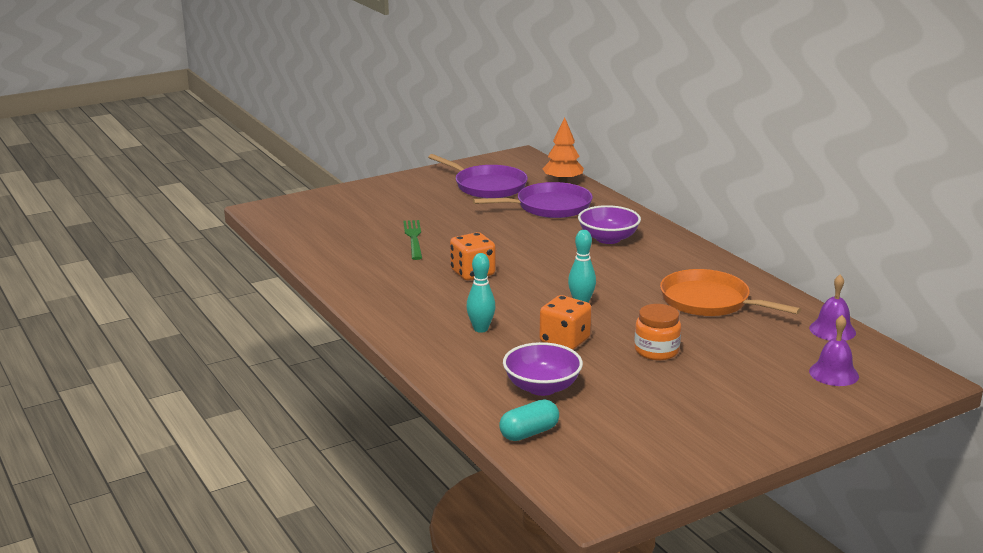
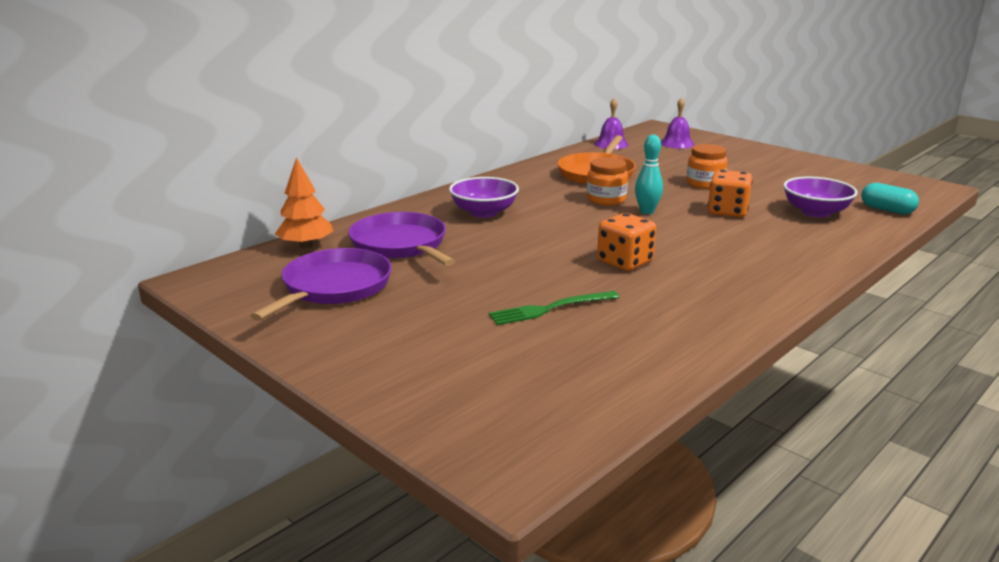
camera: 105 degrees left, 0 degrees up
turquoise bowling pin [466,253,496,333] -> none
none -> orange jar [587,158,628,205]

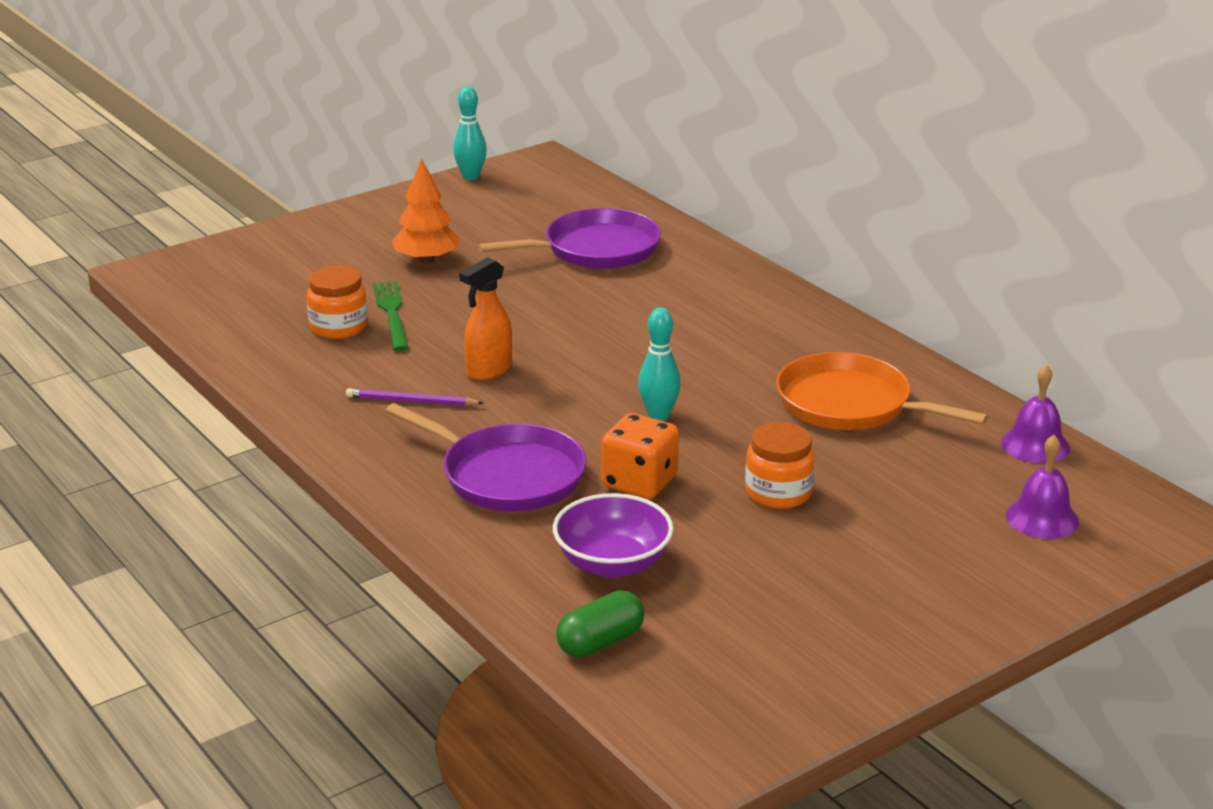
camera: 100 degrees right, 5 degrees up
purple pan [250,248,392,321] -> purple pan moved to [386,403,586,511]
orange tree [275,157,333,249] -> orange tree moved to [392,158,460,264]
purple bowl [449,177,519,218] -> none
orange jar [587,158,628,205] -> orange jar moved to [307,266,368,339]
orange dice [597,213,656,271] -> orange spray bottle [459,257,512,380]
turquoise capsule [861,183,919,214] -> green capsule [556,591,645,657]
none -> purple pencil [346,388,483,406]
none -> turquoise bowling pin [453,86,487,180]

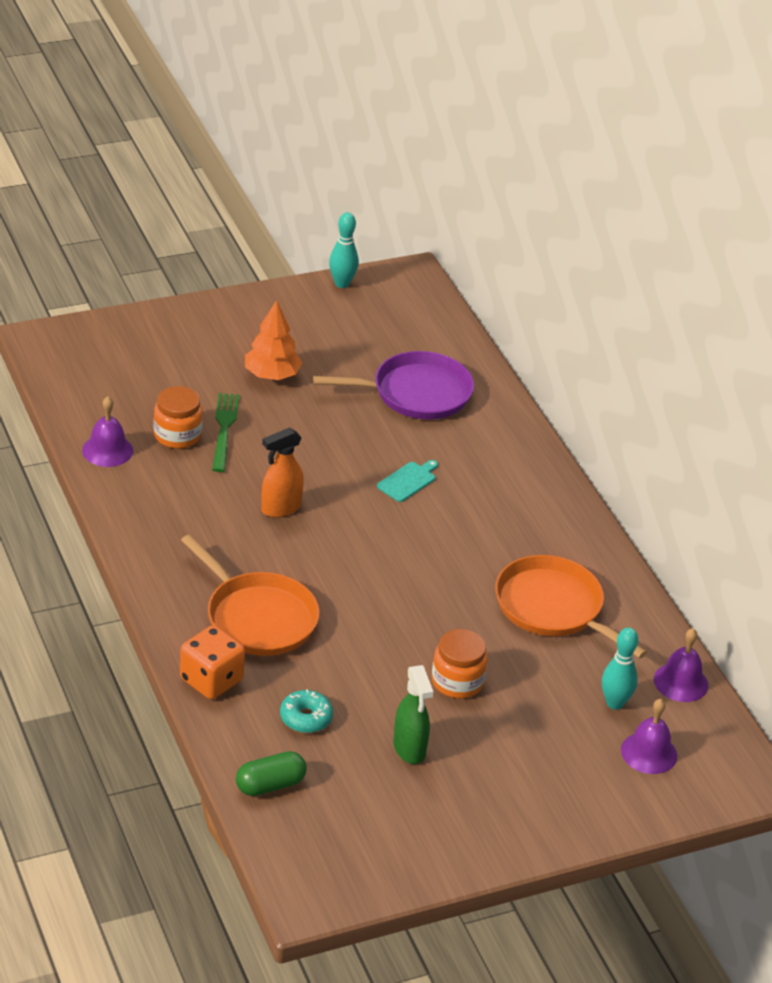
camera: 10 degrees right, 10 degrees up
purple pencil [346,388,483,406] -> none
purple pan [386,403,586,511] -> orange pan [181,535,320,656]
purple bowl [553,493,674,577] -> turquoise donut [280,689,333,733]
orange dice [602,413,679,499] -> orange dice moved to [180,625,245,699]
turquoise bowling pin [638,308,681,421] -> turquoise bowling pin moved to [602,627,638,710]
none -> purple bell [82,396,133,467]
none -> turquoise cutting board [377,460,438,502]
none -> green spray bottle [393,665,433,764]

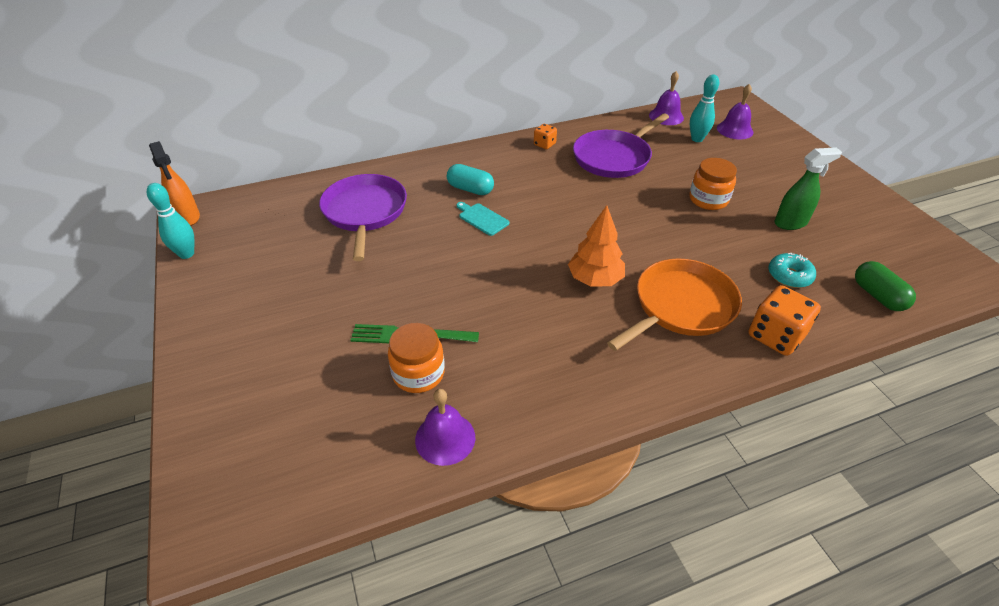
camera: 85 degrees left, 5 degrees up
orange tree [245,300,302,380] -> orange tree moved to [568,205,625,287]
orange spray bottle [261,427,304,517] -> orange spray bottle moved to [149,141,200,226]
orange pan [495,555,647,659] -> purple pan [573,113,669,178]
none -> turquoise capsule [447,164,494,195]
none -> orange dice [534,124,557,149]

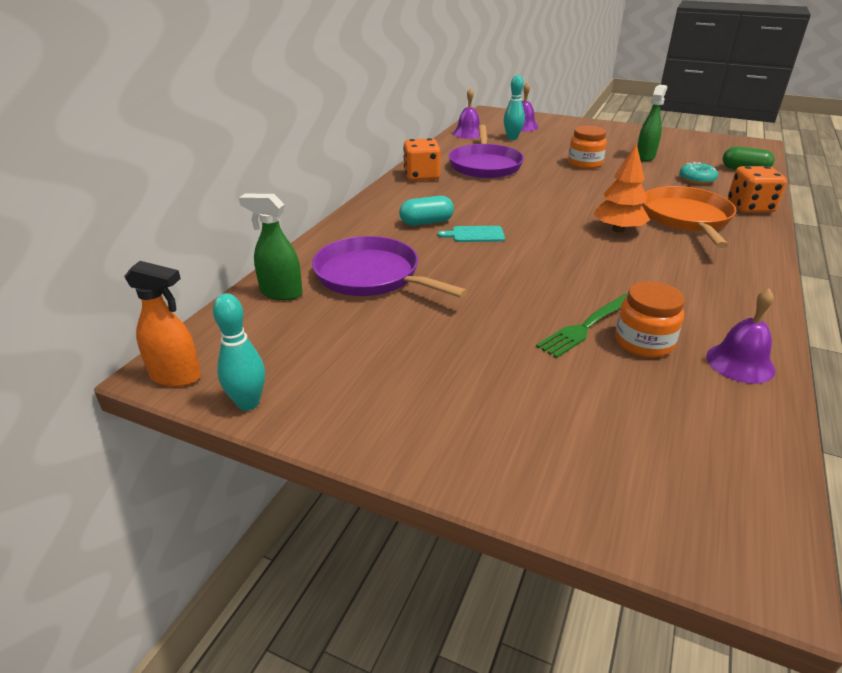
camera: 45 degrees left, 10 degrees down
orange dice [534,124,557,149] -> orange dice [403,138,441,181], size x1.81
none -> green spray bottle [239,194,303,300]

